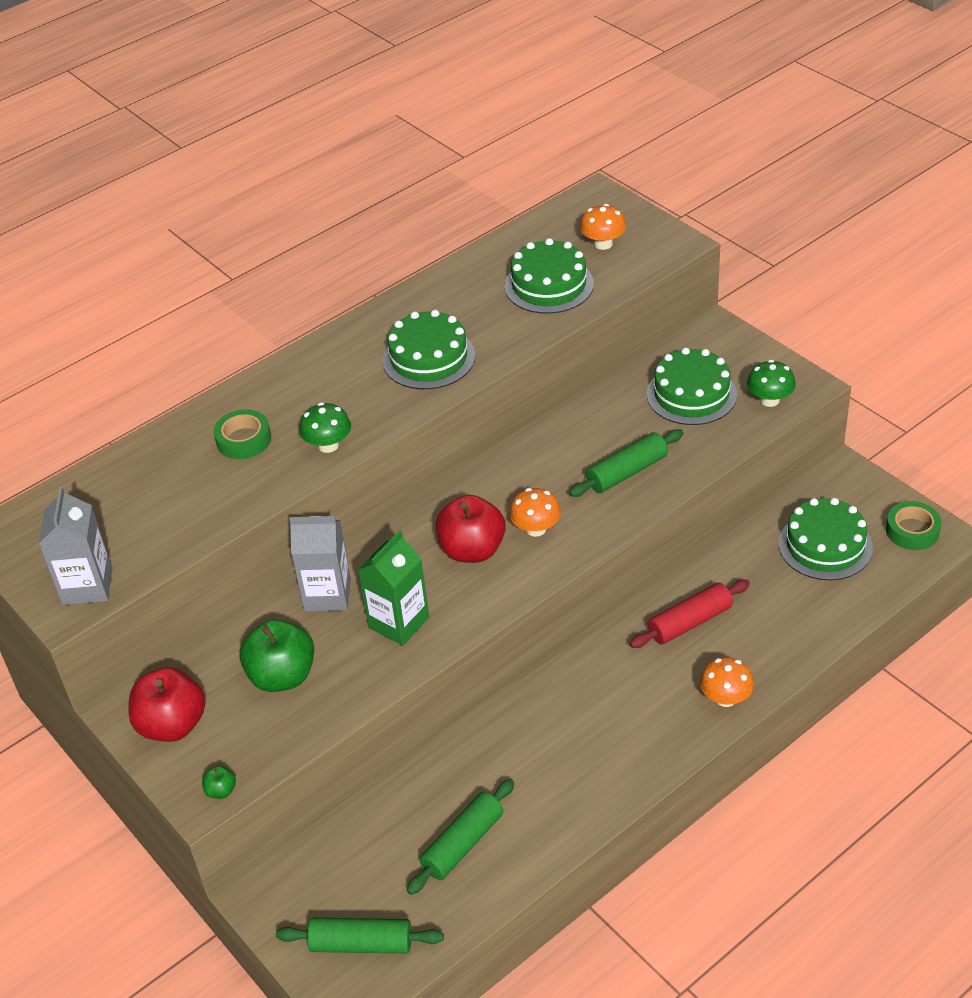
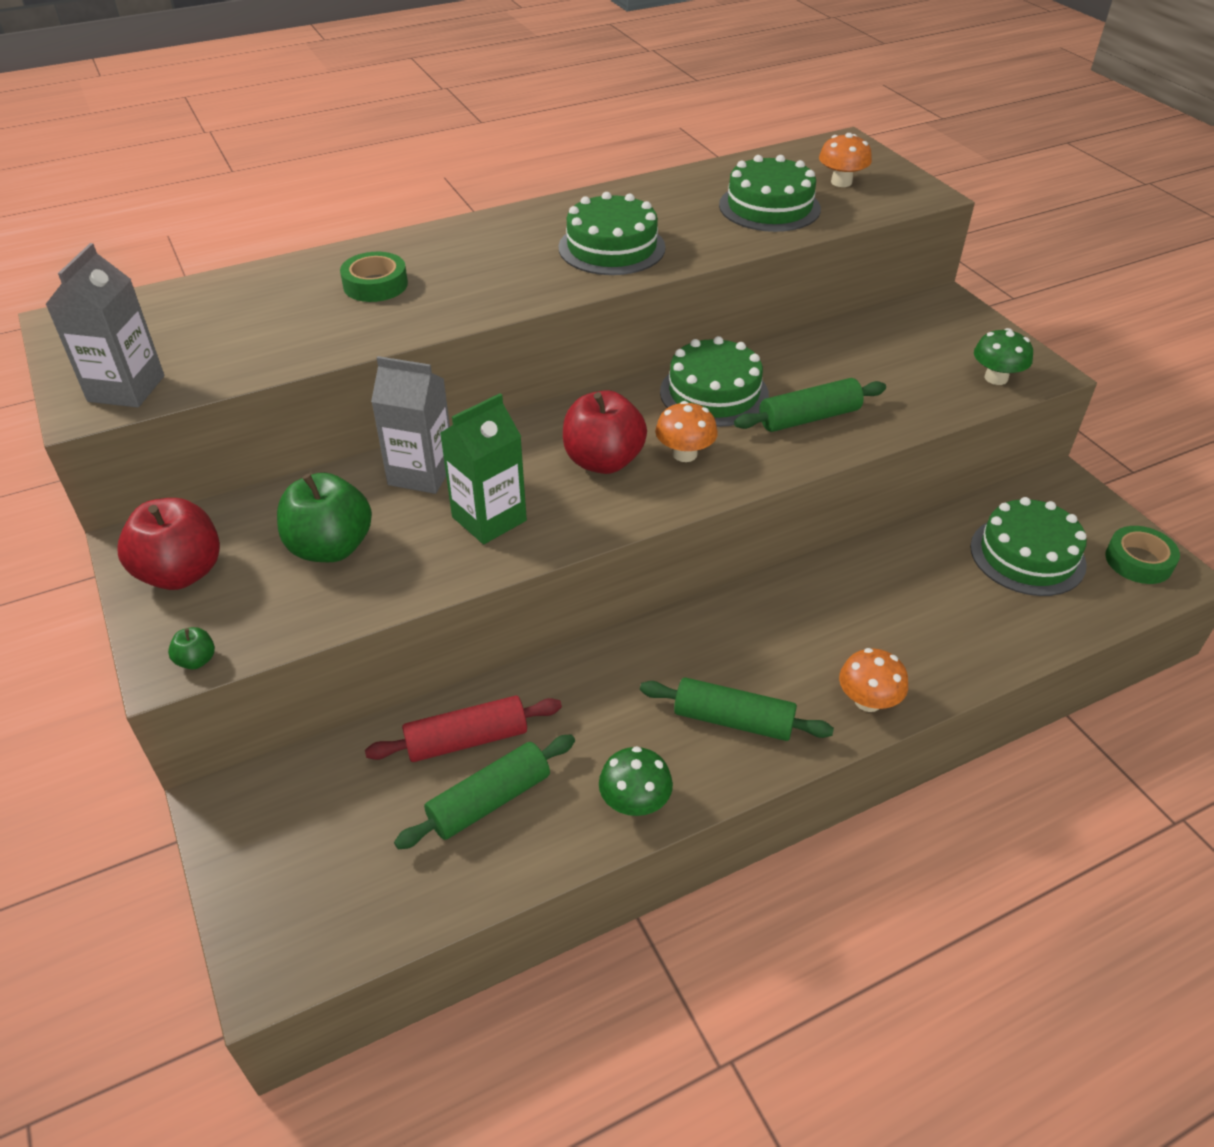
camera: 10 degrees right, 0 degrees up
green rolling pin [276,918,444,954] -> green rolling pin moved to [640,677,834,741]
green mushroom [299,403,351,453] -> green mushroom moved to [599,746,673,816]
red rolling pin [629,580,750,648] -> red rolling pin moved to [365,696,562,762]
green cake [647,348,737,425] -> green cake moved to [660,336,769,427]

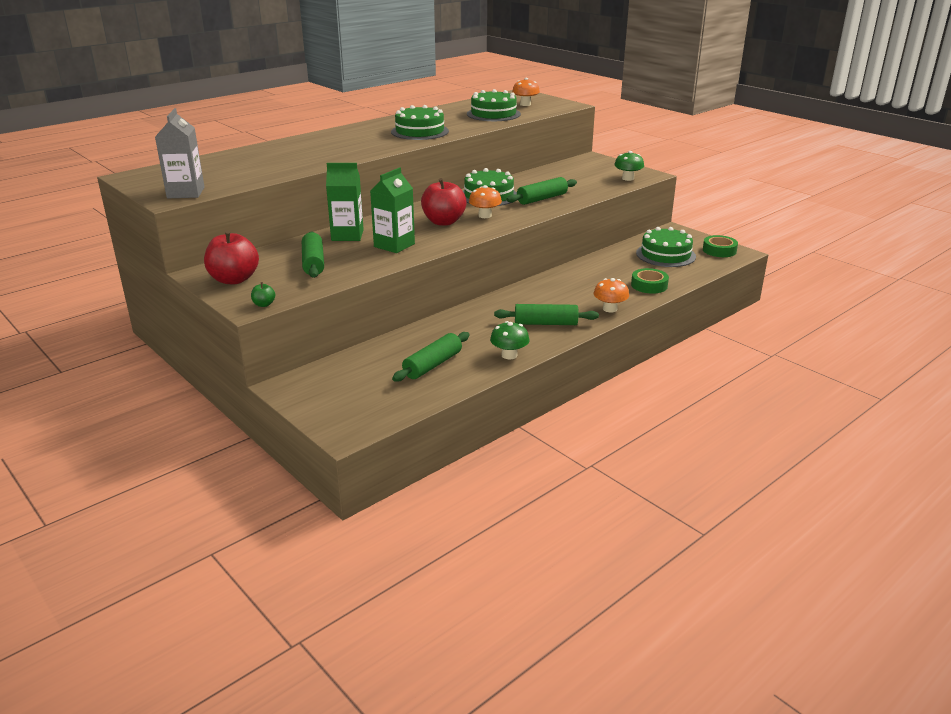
camera: 15 degrees left, 15 degrees down
green apple [277,473,372,562] -> green rolling pin [302,232,324,278]
green tape [340,252,408,302] -> green tape moved to [631,268,669,294]
red rolling pin [365,696,562,762] -> none
grey carton [371,356,450,494] -> green carton [326,163,364,241]

